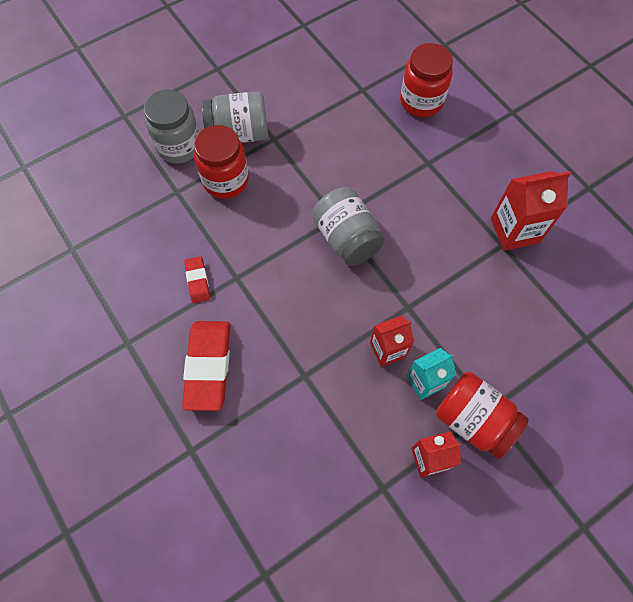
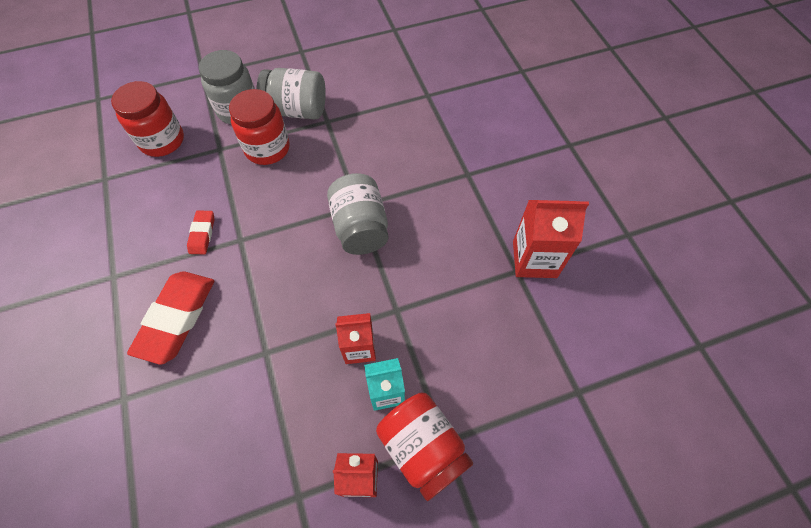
camera: 15 degrees right, 5 degrees down
red jar [400,43,453,117] -> red jar moved to [111,81,184,157]

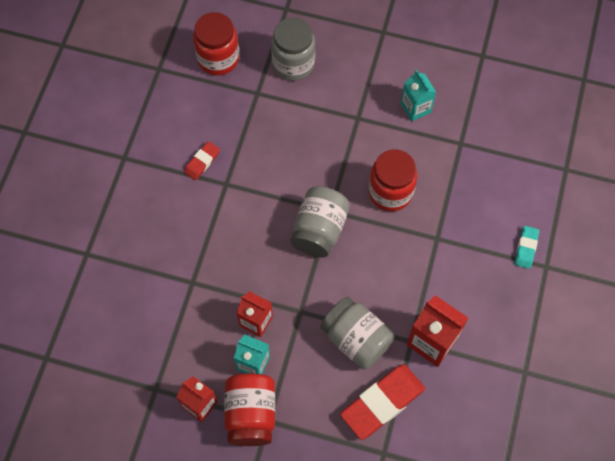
camera: 35 degrees right, 5 degrees up
red eraser [127,271,214,365] -> red eraser moved to [340,364,425,440]
red jar [229,89,290,165] -> red jar moved to [369,149,417,211]
grey jar [257,68,326,119] -> grey jar moved to [320,296,395,369]
none -> turquoise carton [401,70,436,121]
none -> turquoise eraser [514,226,539,269]

